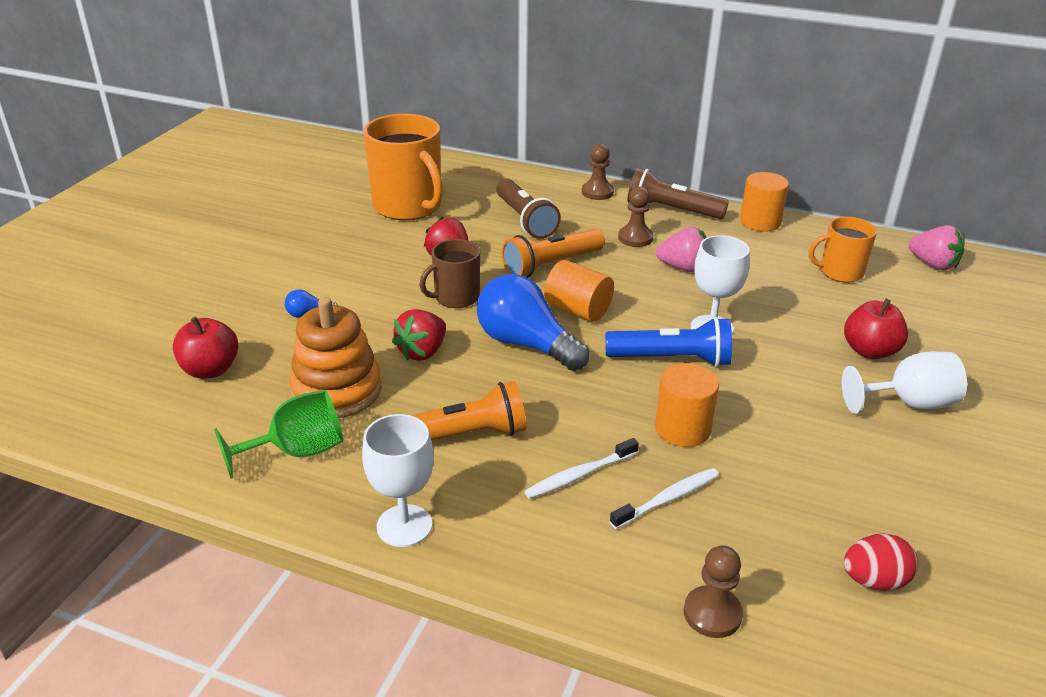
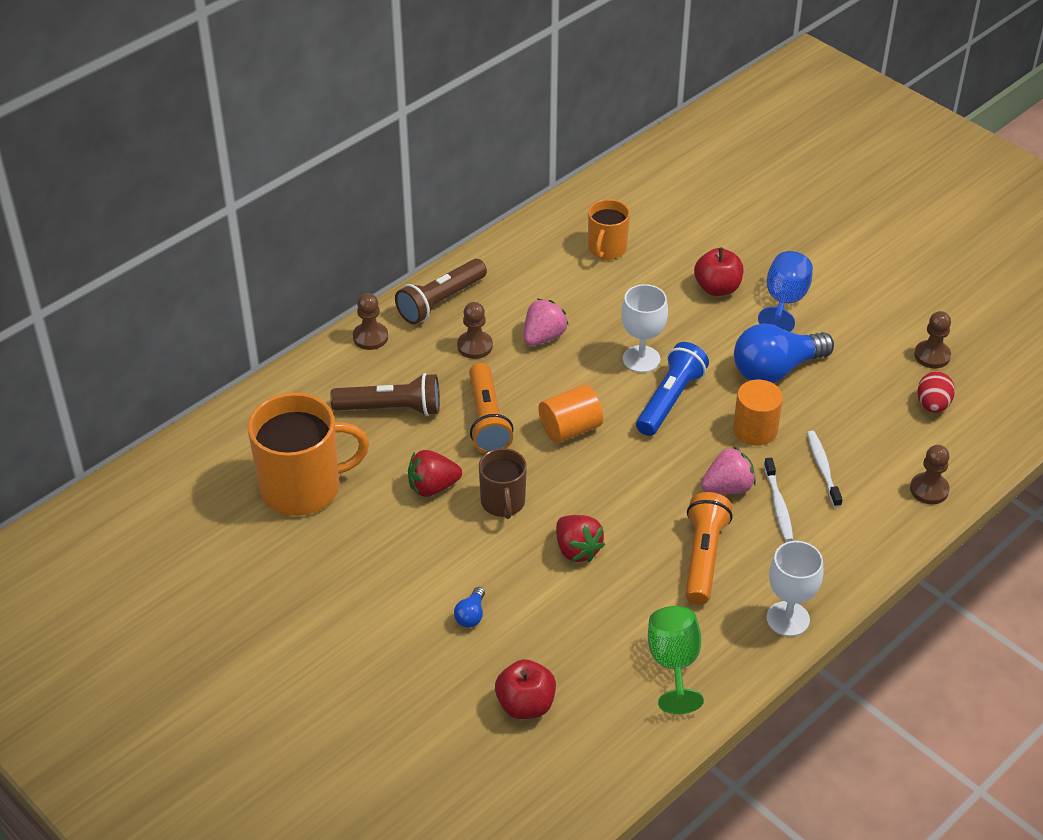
camera: 65 degrees left, 10 degrees up
orange stacking toy [289,297,382,418] -> none
blue light bulb [477,274,589,371] -> blue light bulb moved to [734,323,834,383]
orange cylinder [740,172,789,232] -> none
white goblet [842,351,967,414] -> blue goblet [758,251,813,332]
pink strawberry [909,225,964,270] -> pink strawberry moved to [701,446,756,494]
none -> brown pawn [914,311,951,368]

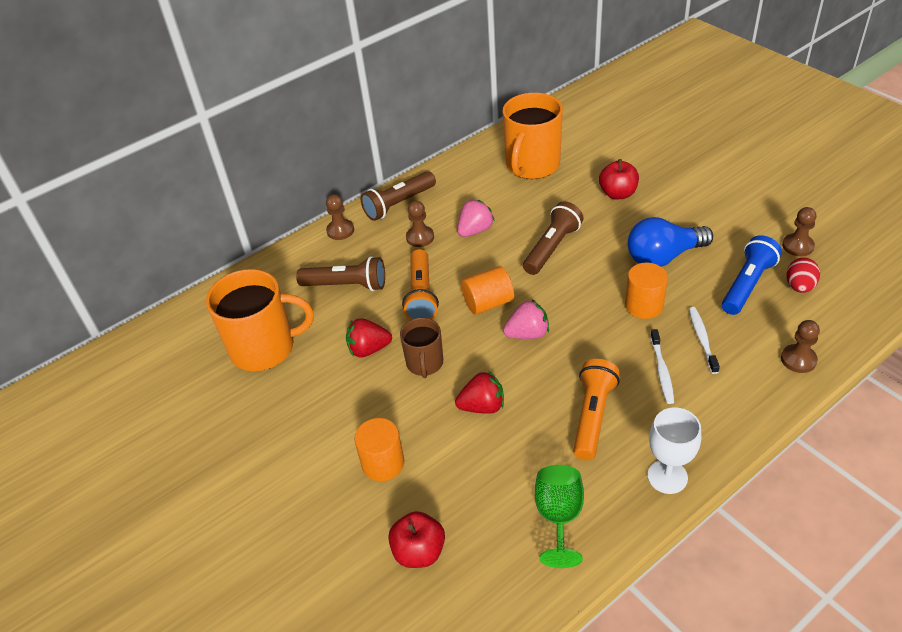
camera: 10 degrees right, 0 degrees up
blue light bulb [454,587,485,628] -> orange cylinder [354,418,404,481]
red strawberry [556,515,605,562] -> red strawberry turned 75 degrees counterclockwise [455,371,504,414]
orange mug [588,199,630,260] -> orange mug [502,93,563,179], size x1.79
white goblet [621,284,668,373] -> brown flashlight [523,201,583,275]
blue flashlight [636,342,709,436] -> blue flashlight moved to [722,235,782,315]
pink strawberry [701,446,756,494] -> pink strawberry moved to [503,300,549,339]
blue goblet [758,251,813,332] -> none

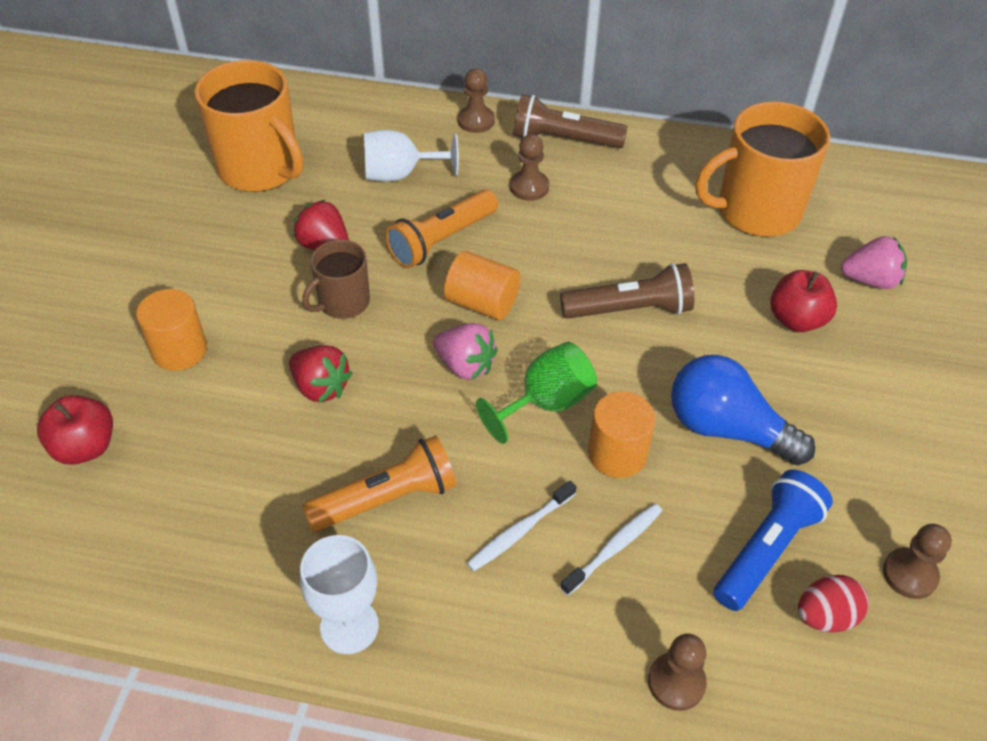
camera: 45 degrees right, 5 degrees up
brown flashlight [296,256,385,291] -> white goblet [364,130,459,181]
pink strawberry [457,200,495,237] -> pink strawberry moved to [841,236,907,289]
green goblet [535,465,584,568] -> green goblet moved to [476,342,597,444]
blue flashlight [722,235,782,315] -> blue flashlight turned 45 degrees counterclockwise [713,469,833,611]

